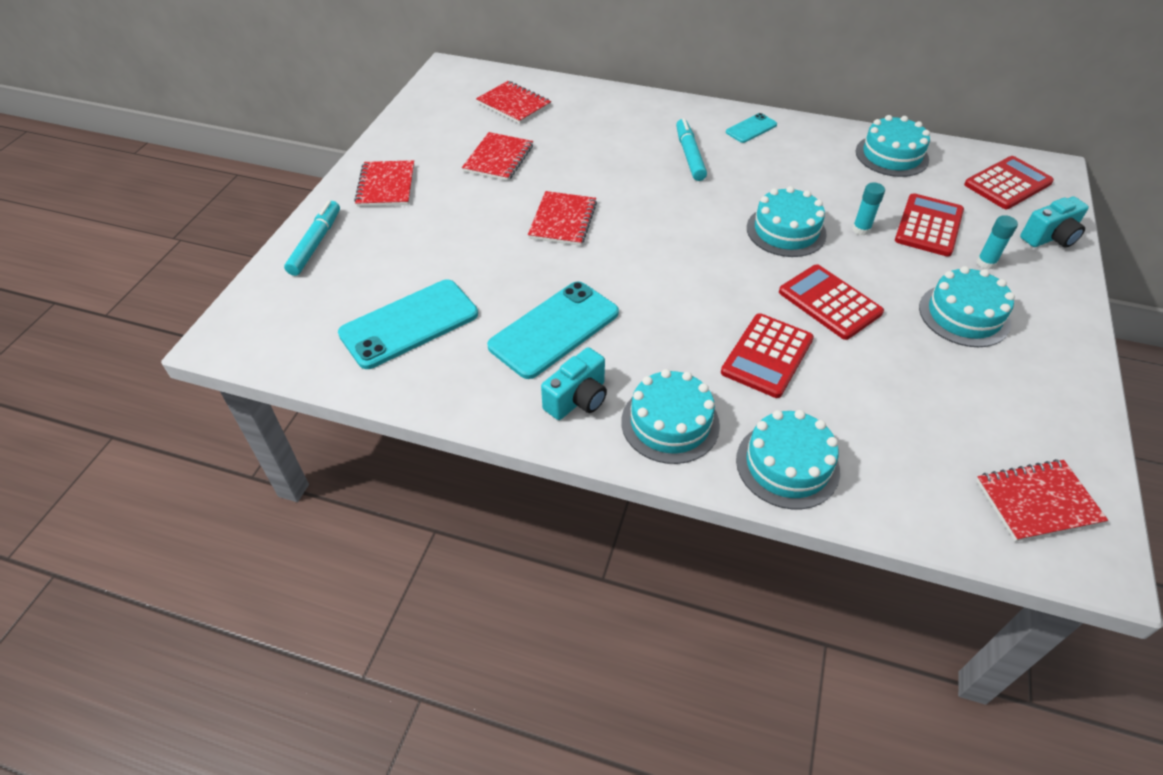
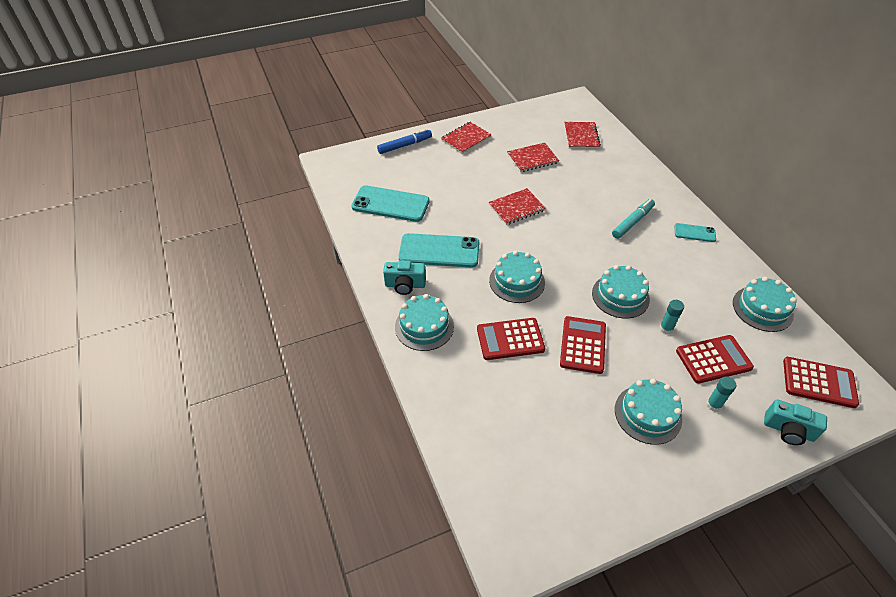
camera: 50 degrees right, 0 degrees up
turquoise marker [284,201,340,276] -> blue marker [377,129,432,154]
turquoise cake [736,410,840,509] -> turquoise cake moved to [489,251,545,303]
red notebook [976,459,1108,542] -> none

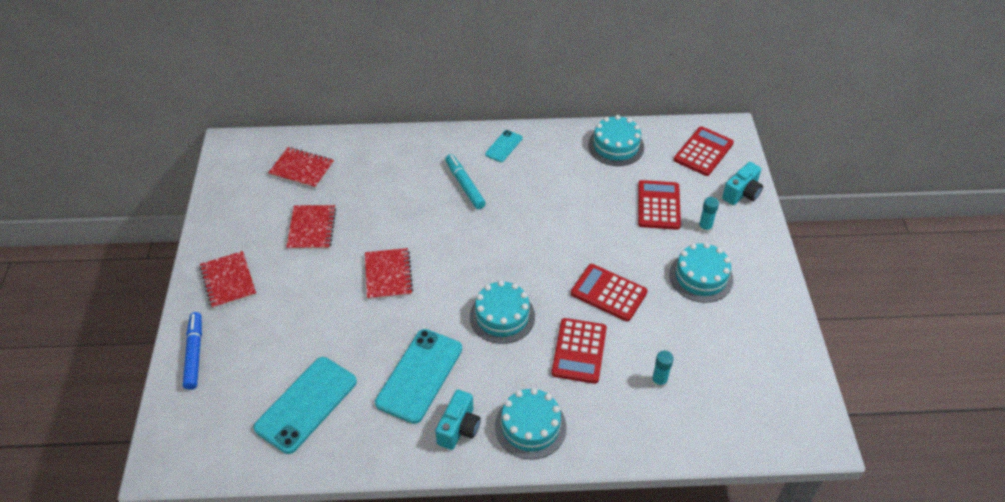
camera: 70 degrees left, 0 degrees up
turquoise cake [592,265,650,319] -> none
turquoise glue stick [660,300,684,334] -> turquoise glue stick moved to [652,351,674,388]

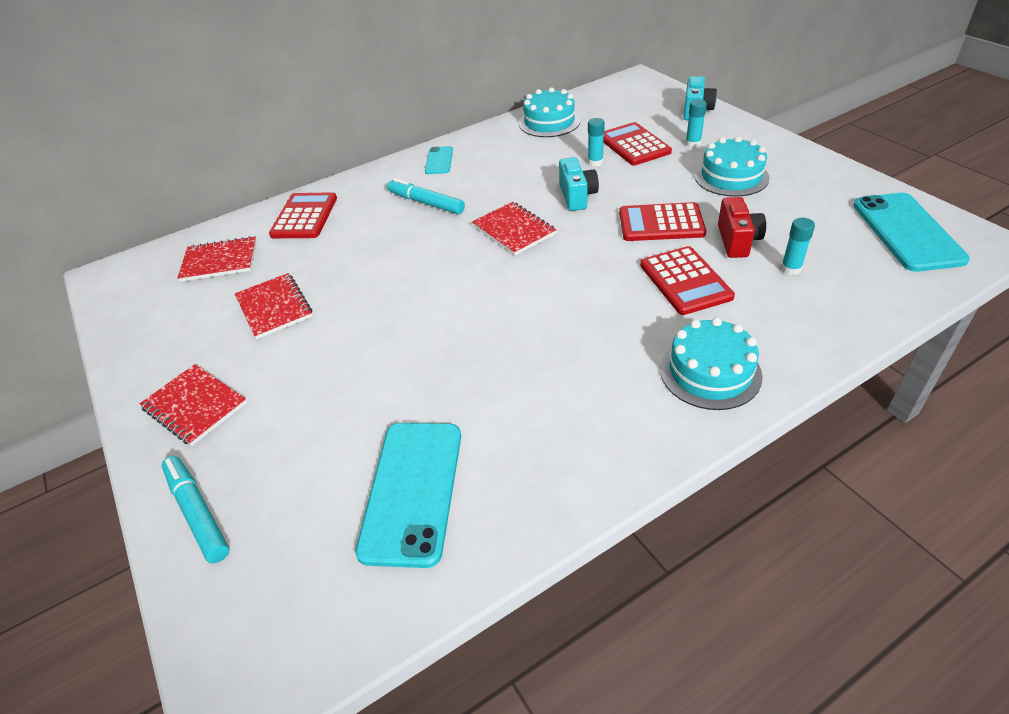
camera: 25 degrees left, 5 degrees down
blue marker [183,312,202,390] -> turquoise marker [162,456,229,563]
red notebook [365,248,413,300] -> red notebook moved to [472,202,556,255]
turquoise phone [375,329,462,424] -> turquoise phone moved to [853,193,970,272]
turquoise camera [435,390,481,450] -> turquoise camera moved to [559,157,599,211]
turquoise cake [470,280,535,344] -> none
red calculator [674,126,734,176] -> red calculator moved to [269,192,337,238]
none -> turquoise glue stick [588,118,605,166]
none -> red camera [718,197,766,258]

